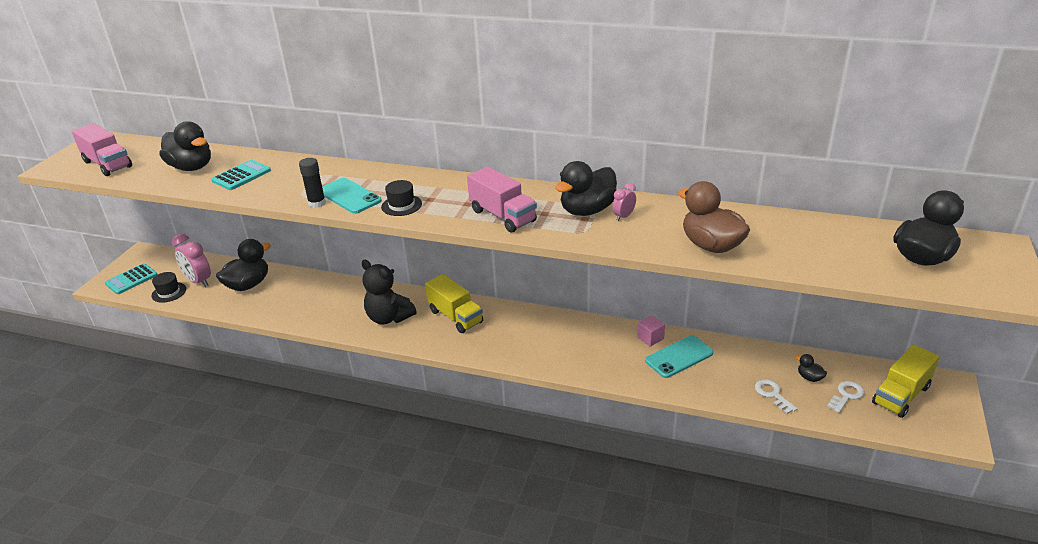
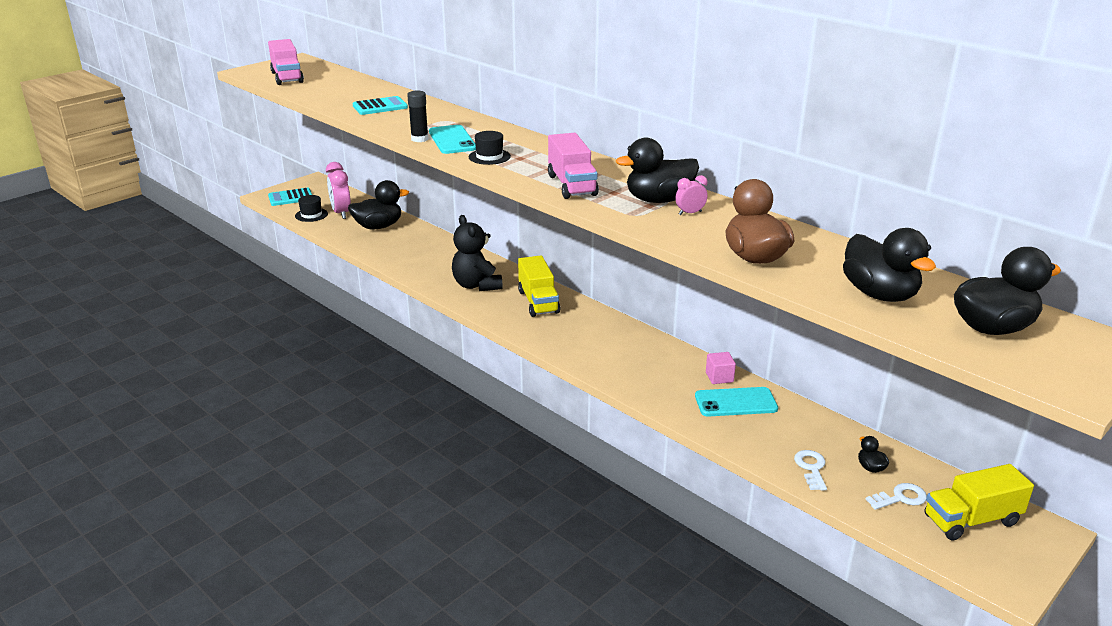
camera: 25 degrees right, 5 degrees down
black duck [160,121,211,171] -> black duck moved to [843,228,936,302]

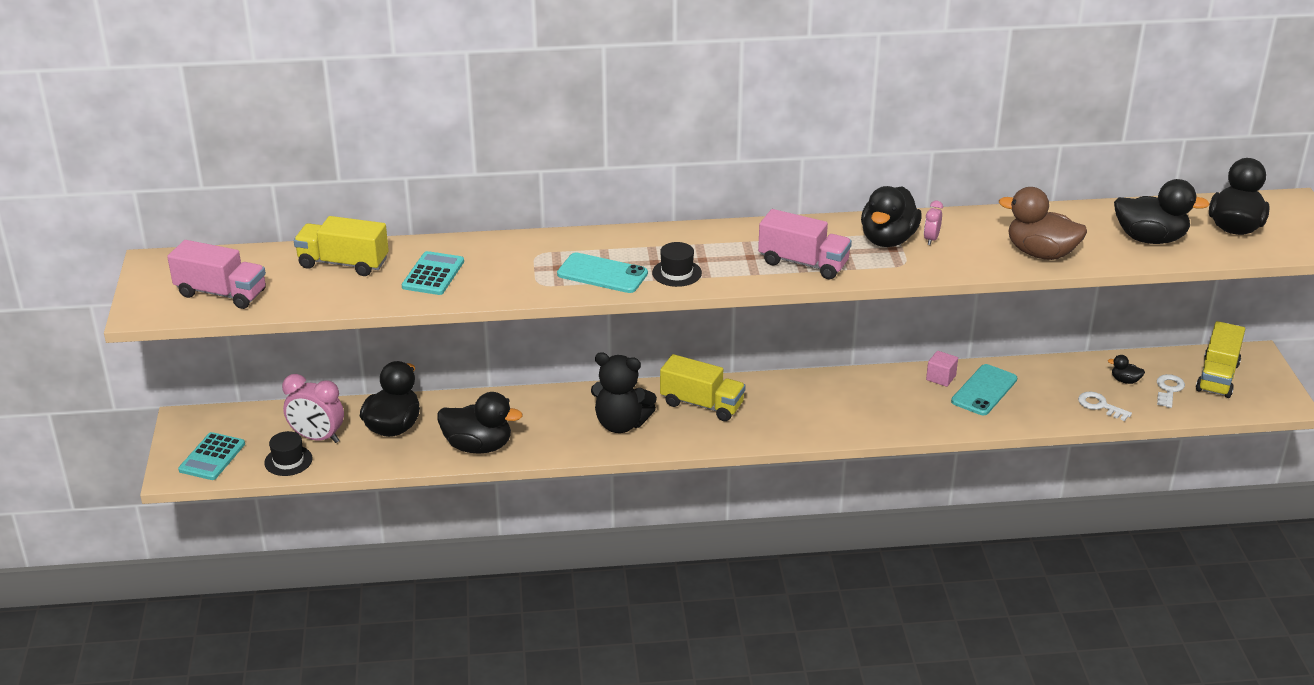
camera: 50 degrees left, 5 degrees up
black glue stick [407,90,428,142] -> none
none -> yellow truck [294,216,389,276]
none -> black duck [437,392,523,454]

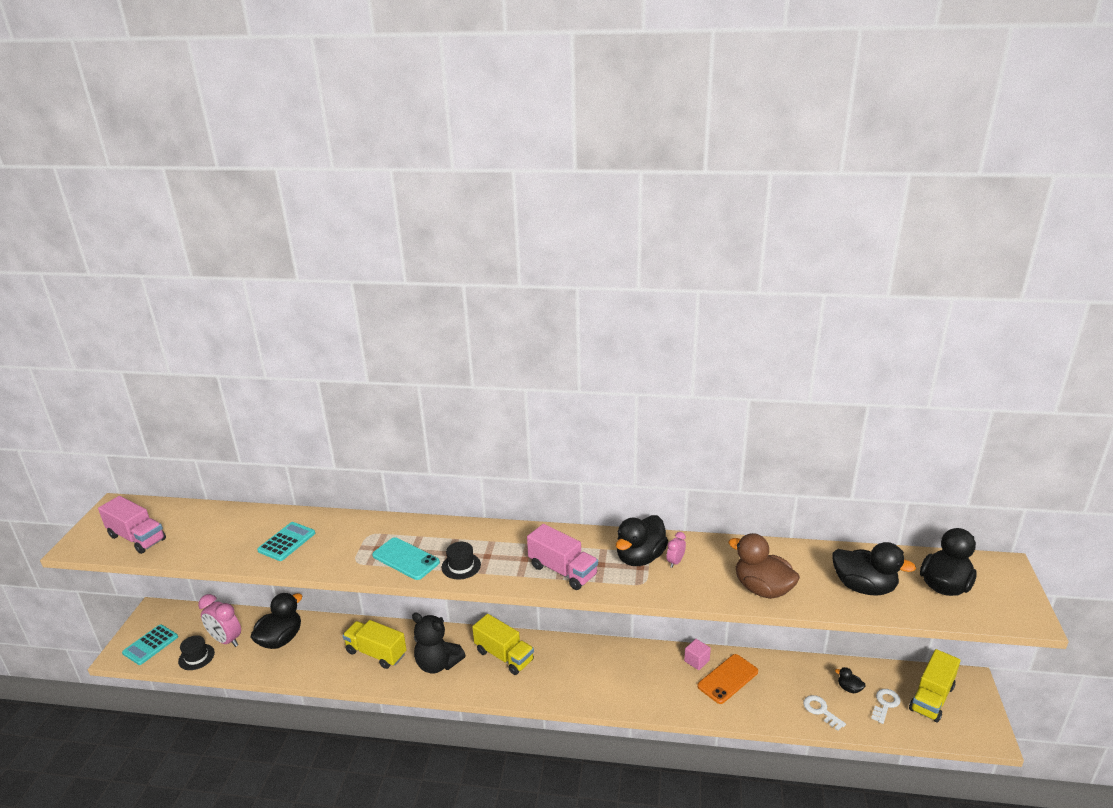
camera: 15 degrees right, 5 degrees down
yellow truck [294,216,389,276] -> yellow truck moved to [343,620,407,669]
black duck [437,392,523,454] -> none
turquoise phone [951,364,1017,415] -> orange phone [697,654,758,704]

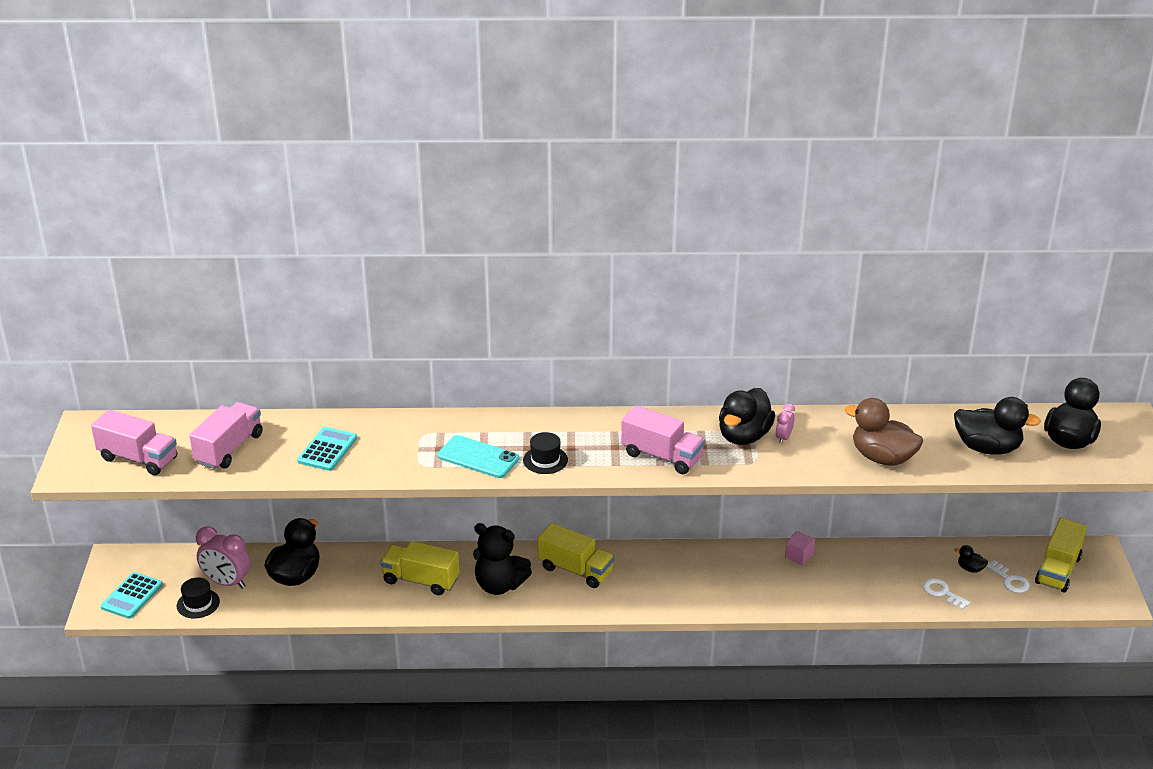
camera: 10 degrees left, 5 degrees up
orange phone [697,654,758,704] -> none
white key [871,689,901,724] -> white key turned 120 degrees clockwise [986,560,1030,593]
none -> pink truck [189,402,263,469]

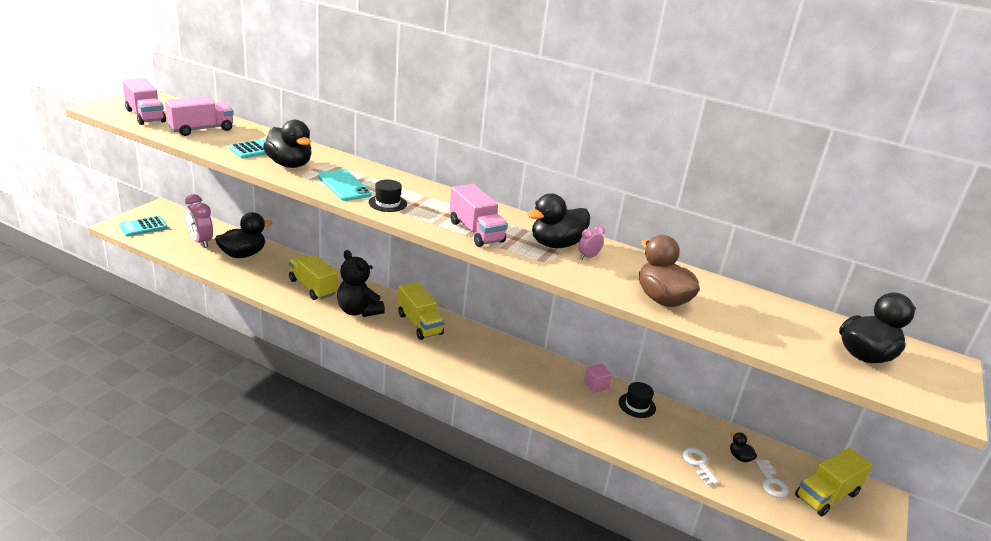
camera: 25 degrees right, 5 degrees down
black hat [177,578,220,618] -> black hat moved to [619,382,656,418]
black duck [954,397,1041,455] -> black duck moved to [263,120,311,168]

